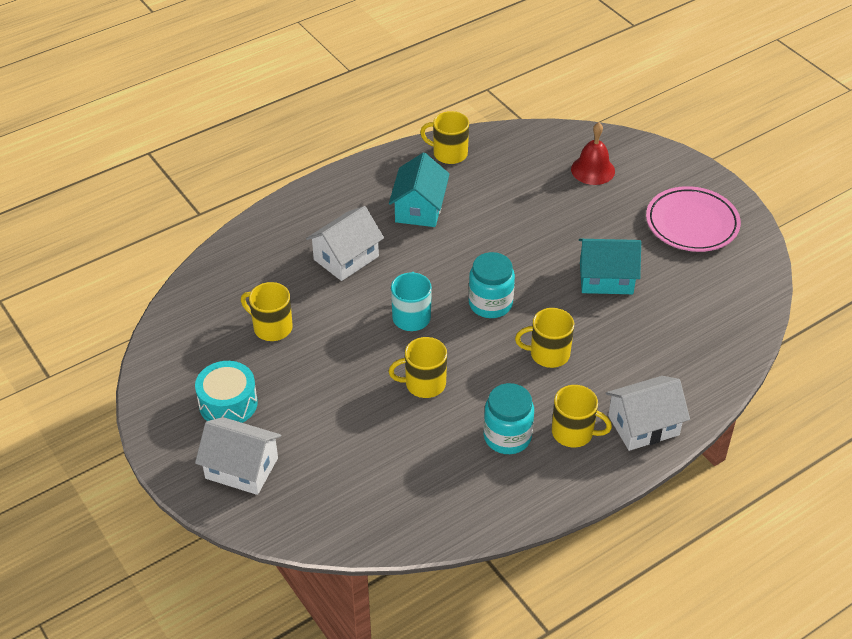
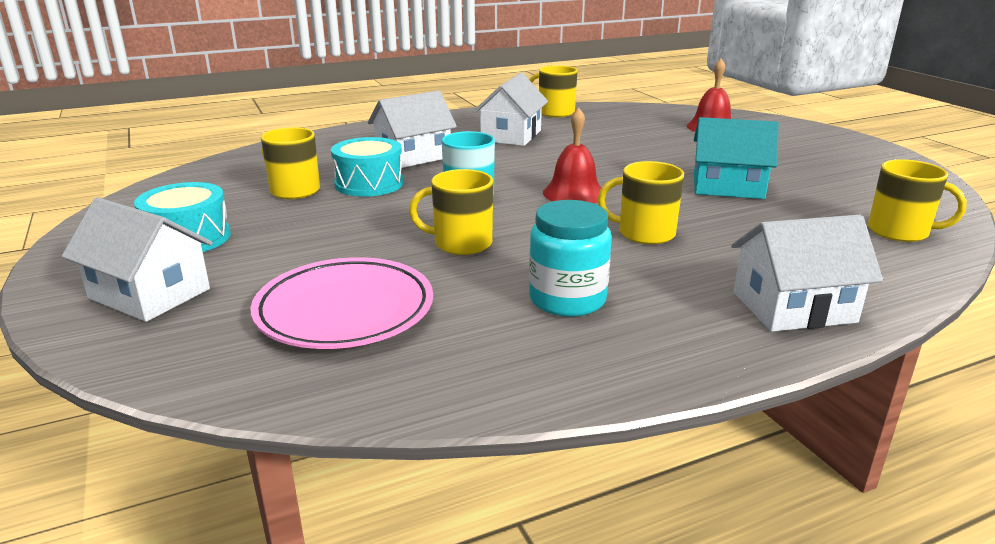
camera: 10 degrees right, 20 degrees down
turquoise house [389,152,450,227] -> white house [473,72,548,146]
turquoise jar [469,252,515,318] -> red bell [543,107,601,203]
yellow mug [552,385,612,448] -> yellow mug moved to [868,159,967,242]
pink plate [646,186,741,252] -> pink plate moved to [251,257,433,349]
none -> turquoise drum [331,137,404,197]

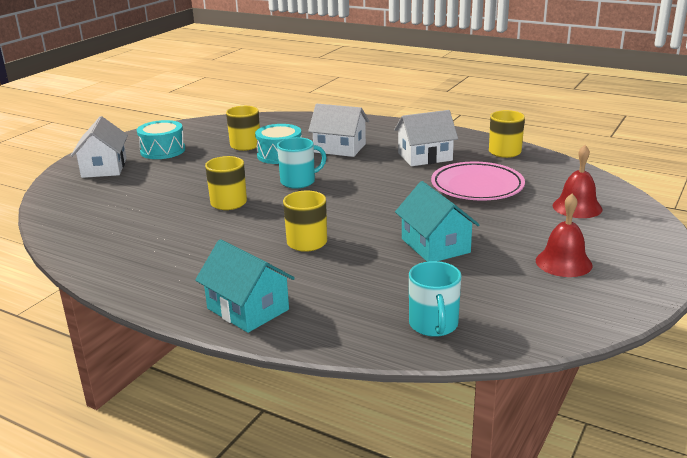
camera: 55 degrees right, 0 degrees up
pink plate [251,257,433,349] -> pink plate moved to [431,161,525,201]
turquoise jar [529,200,612,317] -> none
red bell [543,107,601,203] -> red bell moved to [536,194,593,277]
white house [731,215,883,332] -> turquoise house [195,239,295,333]
yellow mug [868,159,967,242] -> turquoise mug [409,261,461,337]

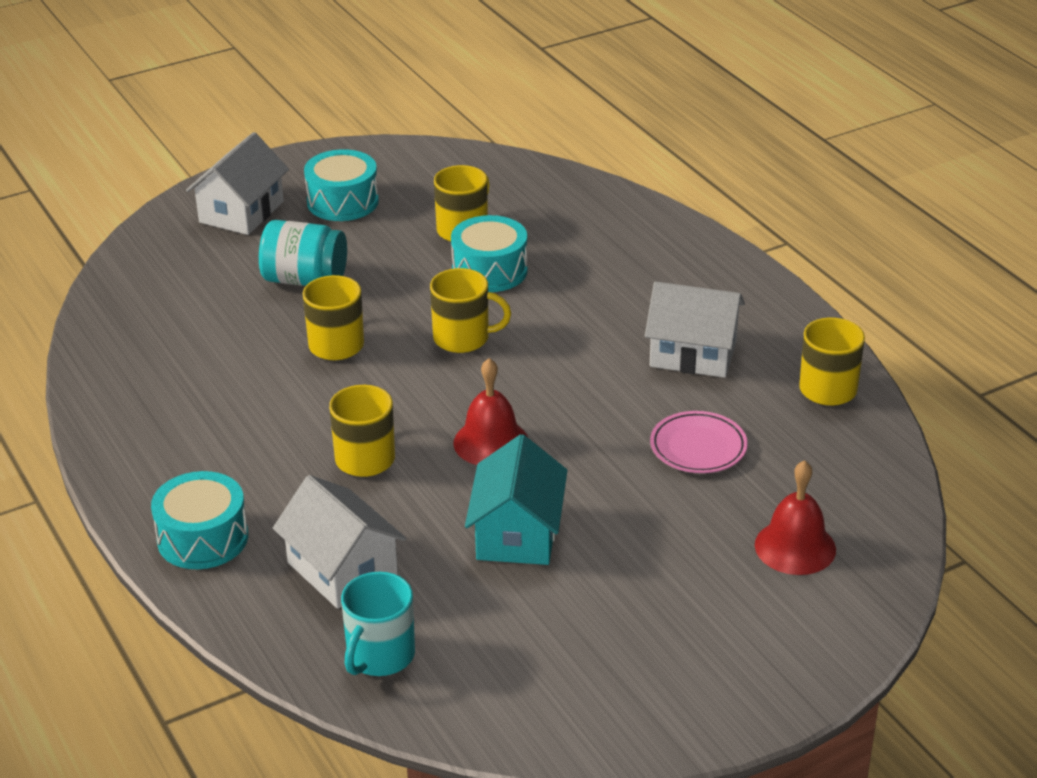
camera: 30 degrees right, 10 degrees up
turquoise house [195,239,295,333] -> turquoise drum [151,471,248,569]
turquoise mug [277,137,327,189] -> yellow mug [430,268,511,353]
white house [308,104,369,157] -> white house moved to [273,475,407,609]
pink plate [431,161,525,201] -> pink plate [650,411,748,473], size x0.63
red bell [536,194,593,277] -> red bell moved to [454,358,528,465]
none -> turquoise jar [259,220,347,286]

